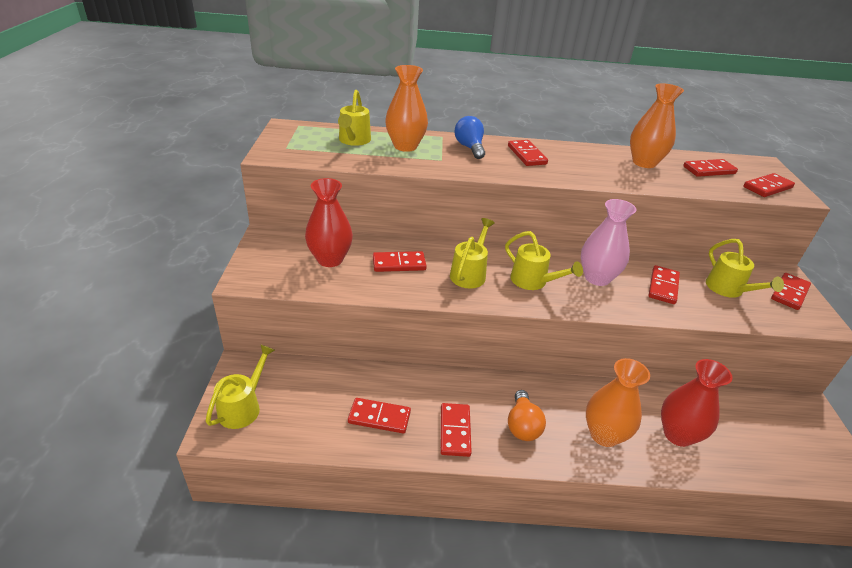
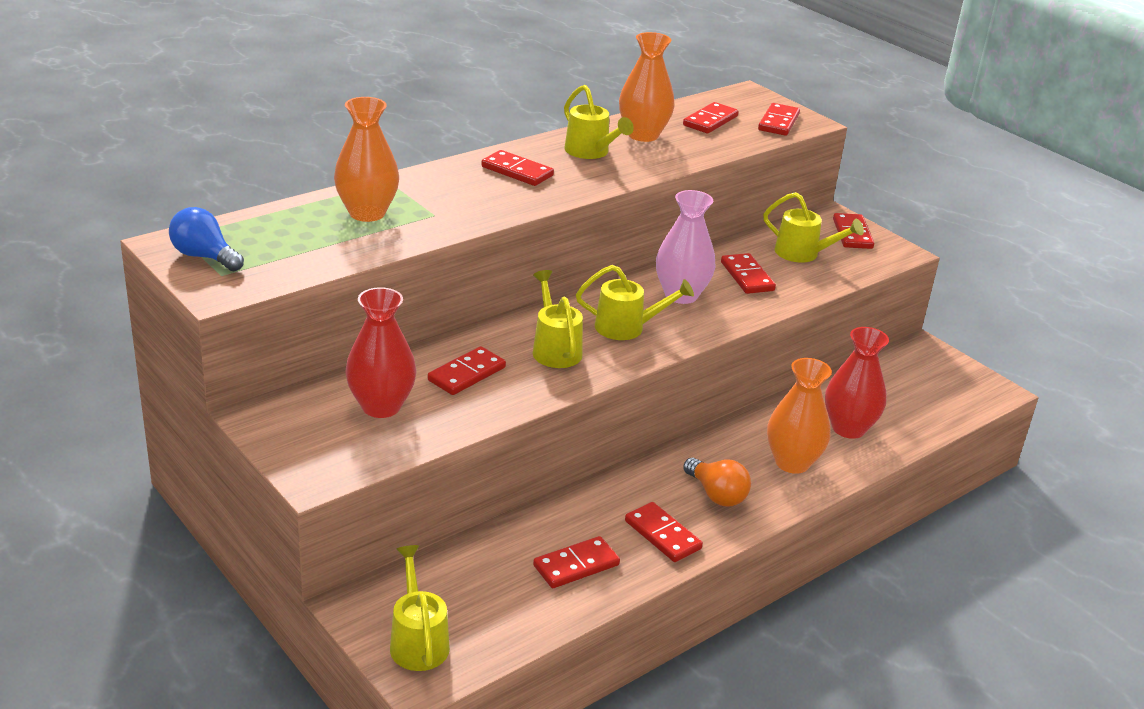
camera: 40 degrees left, 5 degrees down
yellow watering can [338,90,371,146] -> yellow watering can moved to [564,85,634,159]
blue light bulb [454,116,485,159] -> blue light bulb moved to [169,207,244,271]

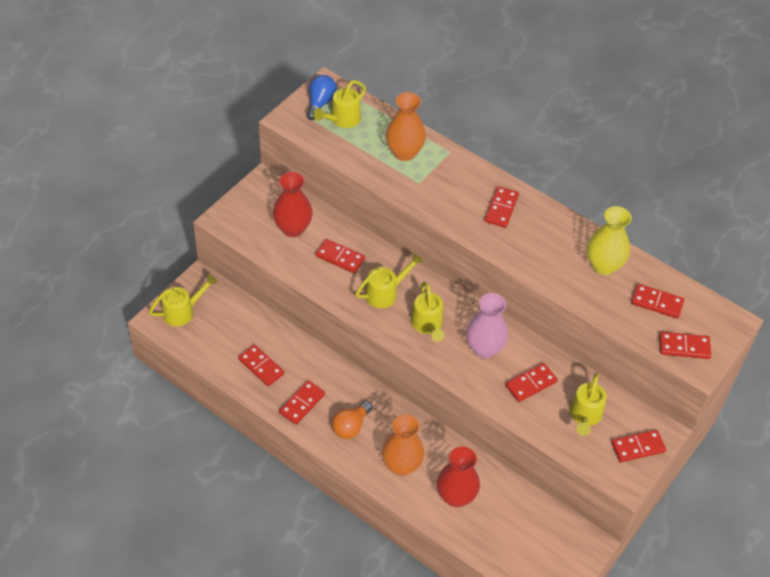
camera: 75 degrees right, 20 degrees up
yellow watering can [564,85,634,159] -> yellow watering can moved to [313,80,366,128]
orange vase [619,32,675,142] -> yellow vase [587,206,632,275]

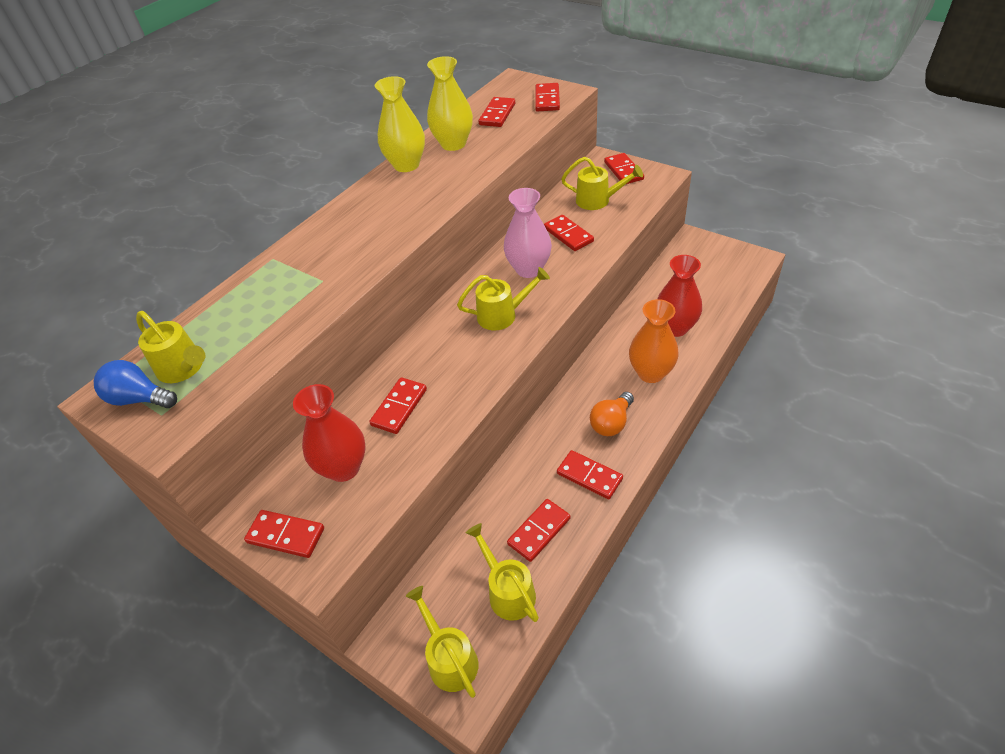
camera: 85 degrees left, 5 degrees down
orange light bulb [332,401,373,439] -> orange light bulb turned 90 degrees clockwise [590,392,634,436]
yellow watering can [355,253,423,308] -> yellow watering can moved to [466,523,539,622]
orange vase [386,92,426,161] -> none
red domino [484,186,519,228] -> red domino moved to [244,510,324,558]
none -> yellow vase [375,76,425,172]

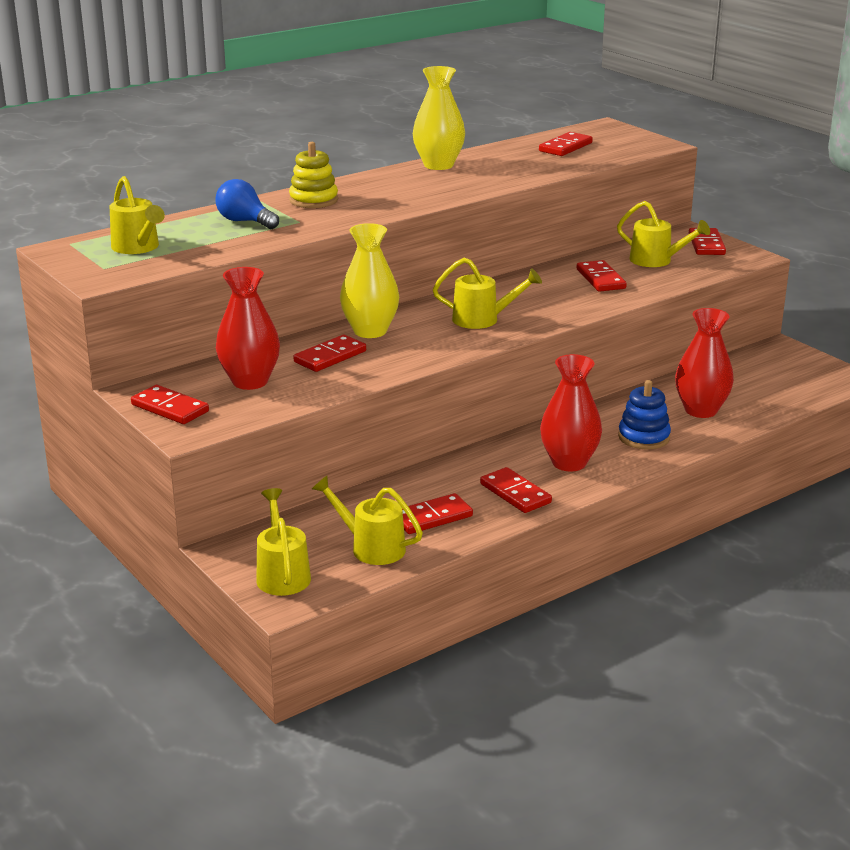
camera: 15 degrees right, 20 degrees down
blue light bulb [94,360,177,408] -> blue light bulb moved to [215,179,279,229]
yellow vase [427,56,473,151] -> yellow vase moved to [340,223,399,338]
yellow watering can [466,523,539,622] -> yellow watering can turned 45 degrees counterclockwise [312,476,423,565]
pink vase [504,188,552,278] -> none
red domino [535,83,560,112] -> none
orange light bulb [590,392,634,436] -> red vase [540,354,602,471]
orange vase [629,299,679,383] -> blue stacking toy [618,380,671,449]
none -> yellow stacking toy [289,142,338,208]

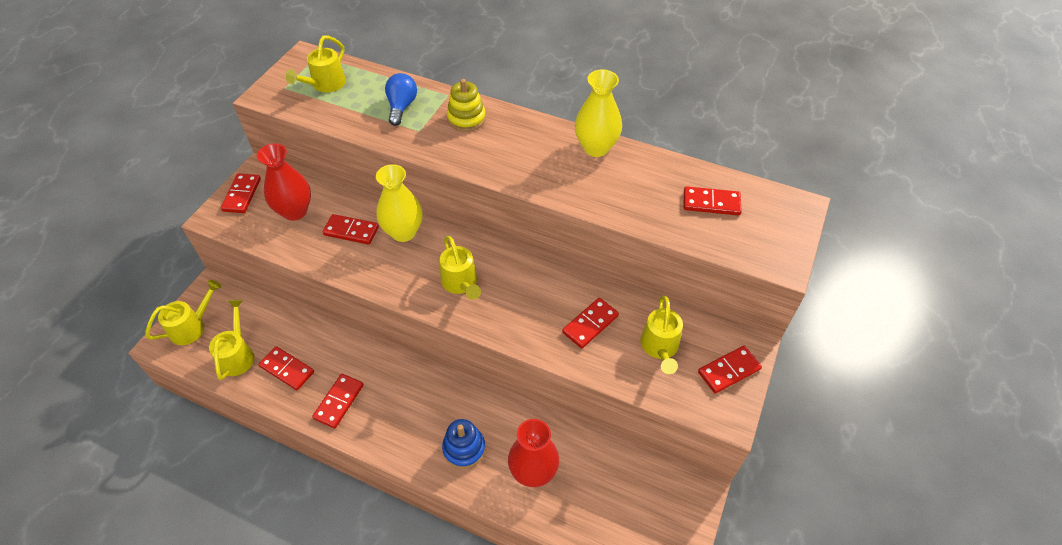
camera: 60 degrees right, 25 degrees up
red vase [540,354,602,471] -> none

